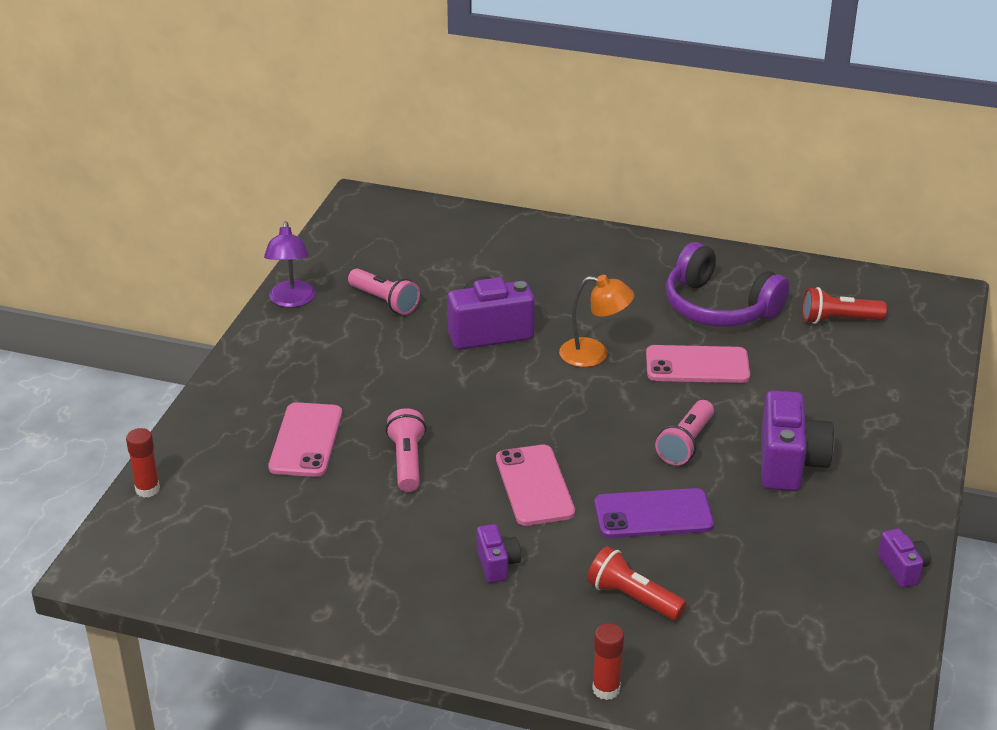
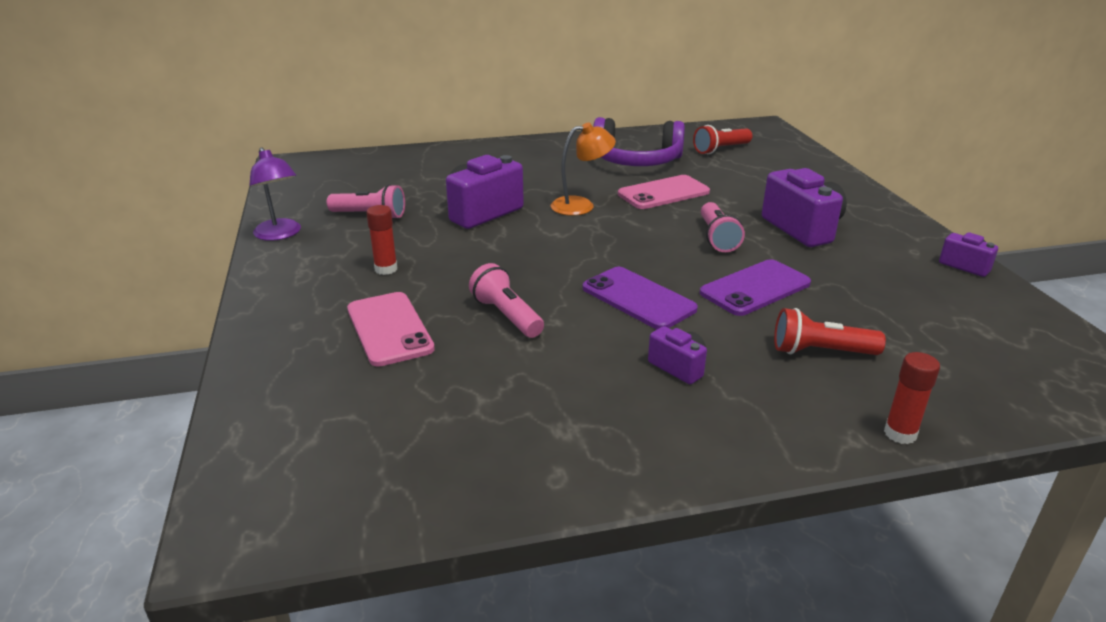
camera: 30 degrees left, 5 degrees down
red glue stick [126,428,160,498] -> red glue stick moved to [366,205,397,275]
pink phone [496,445,575,526] -> purple phone [582,267,698,329]

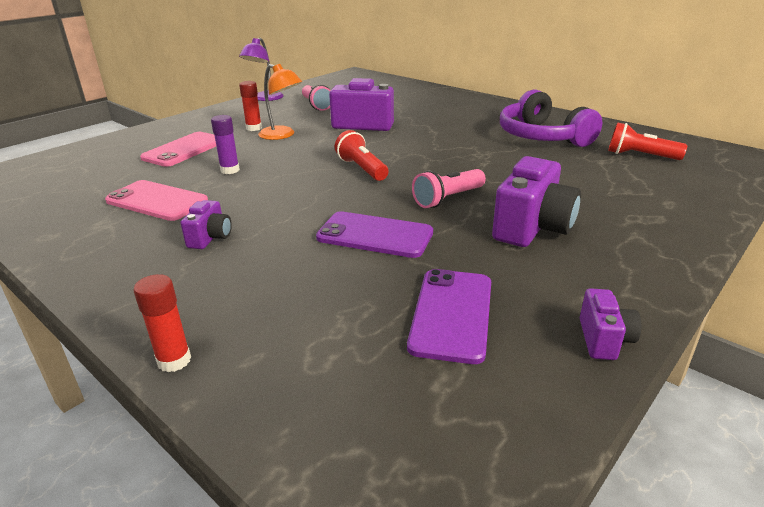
camera: 55 degrees right, 0 degrees up
pink flashlight [469,263,544,338] -> purple glue stick [211,115,240,174]
orange lamp [551,122,616,216] -> orange lamp moved to [258,64,302,140]
purple phone [582,267,698,329] -> purple phone moved to [407,269,491,364]
pink phone [618,175,710,209] -> pink phone moved to [105,180,208,221]
red flashlight [774,308,886,355] -> red flashlight moved to [335,130,389,181]

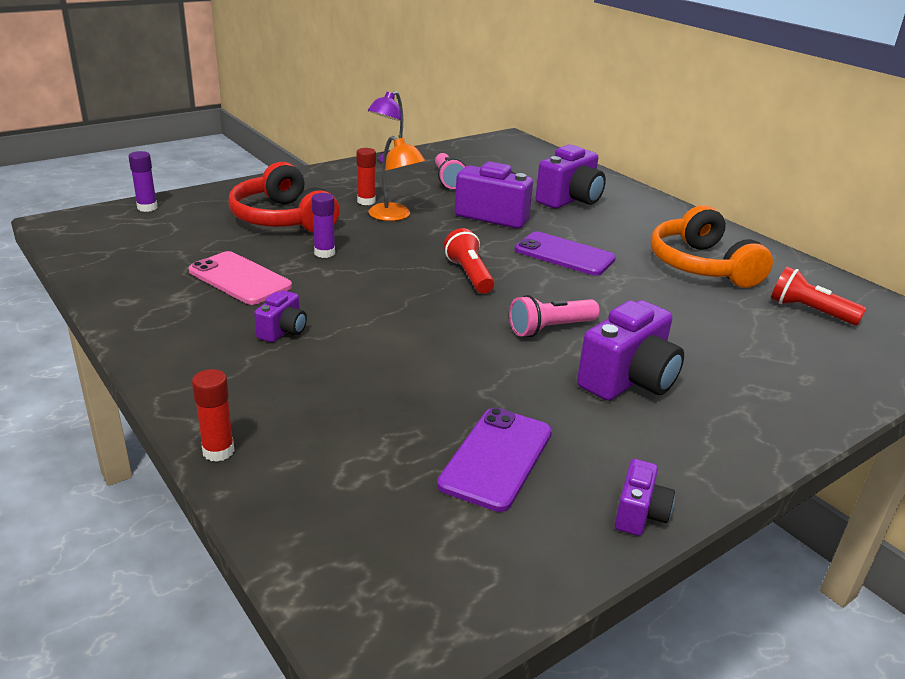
camera: 10 degrees right, 0 degrees up
pink phone [140,132,216,167] -> red headphones [228,162,340,233]
purple phone [316,211,433,258] -> purple phone moved to [515,232,616,276]
purple headphones [500,90,602,147] -> orange headphones [651,205,773,288]
none -> purple glue stick [128,151,158,212]
none -> purple camera [535,144,606,209]

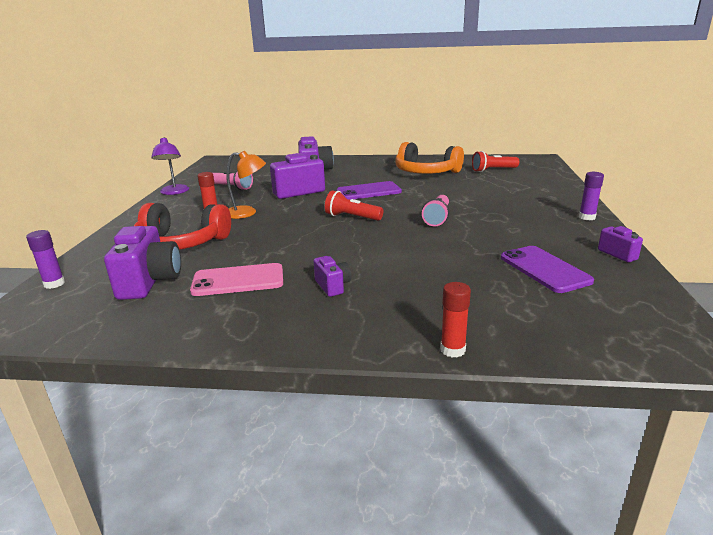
camera: 45 degrees left, 5 degrees down
purple glue stick [312,193,335,258] -> purple glue stick moved to [579,172,604,220]
purple camera [577,300,684,401] -> purple camera moved to [104,226,181,300]

